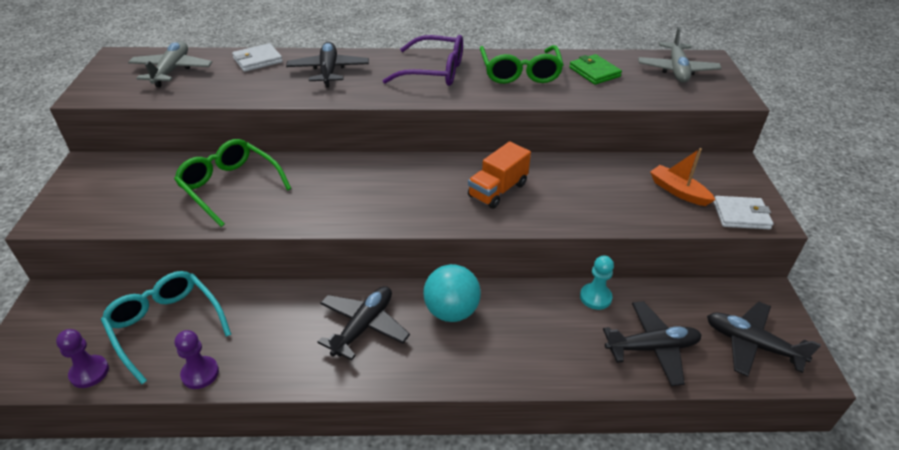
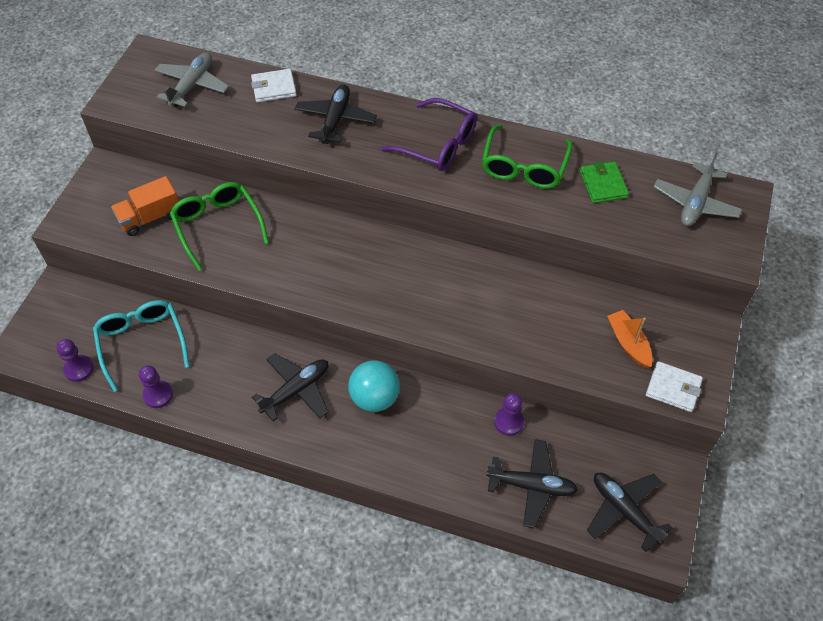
camera: 20 degrees right, 15 degrees up
orange truck [468,141,531,209] -> orange truck moved to [111,176,179,236]
turquoise pawn [580,255,614,310] -> purple pawn [494,393,524,436]

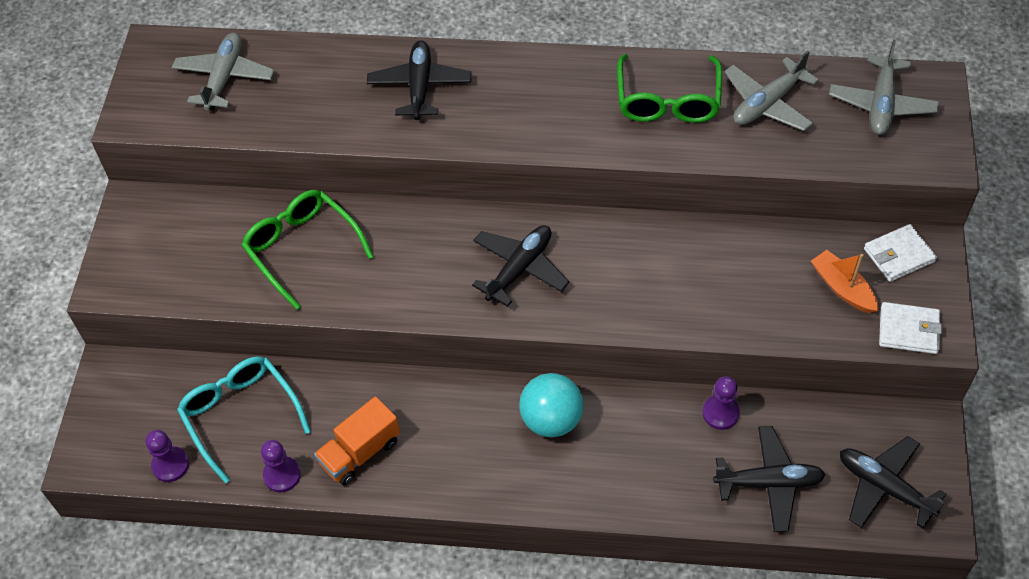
camera: 10 degrees left, 0 degrees up
orange truck [111,176,179,236] -> orange truck moved to [314,396,400,485]
white wallet [251,69,297,102] -> white wallet moved to [864,224,937,282]
black plane [252,353,329,421] -> black plane moved to [472,225,569,307]
purple glasses [381,98,477,171] -> none
green wallet [580,161,629,203] -> grey plane [724,50,819,131]

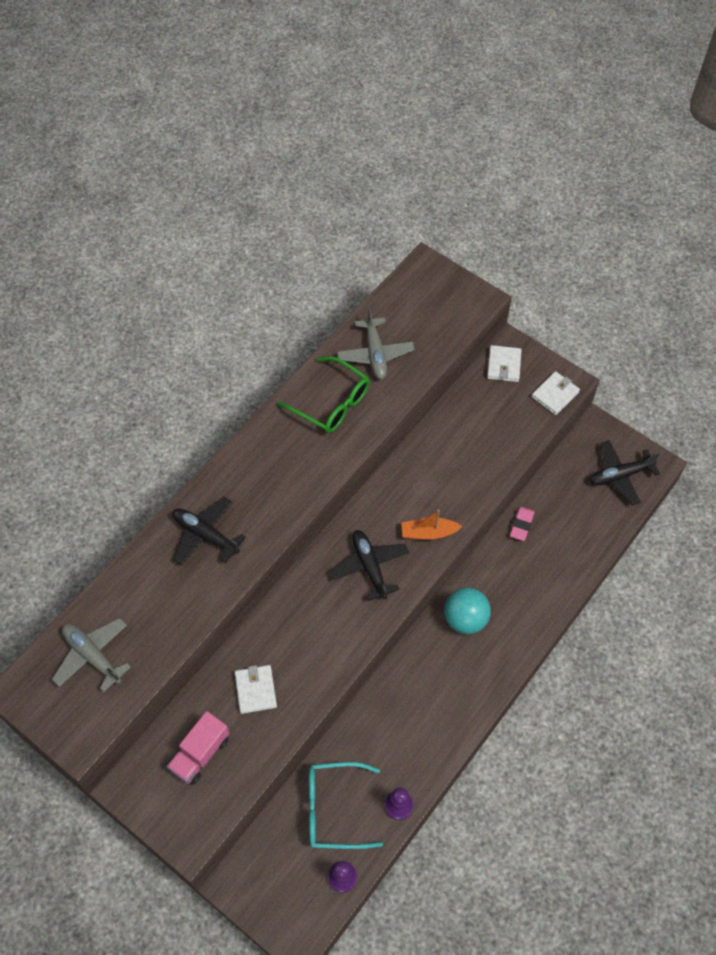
camera: 60 degrees left, 5 degrees up
green glasses [241,190,374,310] -> white wallet [235,665,277,714]
orange truck [314,396,400,485] -> none
purple pawn [702,376,740,430] -> pink eraser [510,507,535,541]
black plane [713,426,826,532] -> none
orange boat [811,250,878,313] -> orange boat moved to [401,509,462,540]
grey plane [829,40,939,135] -> none
none -> pink truck [167,711,230,785]

